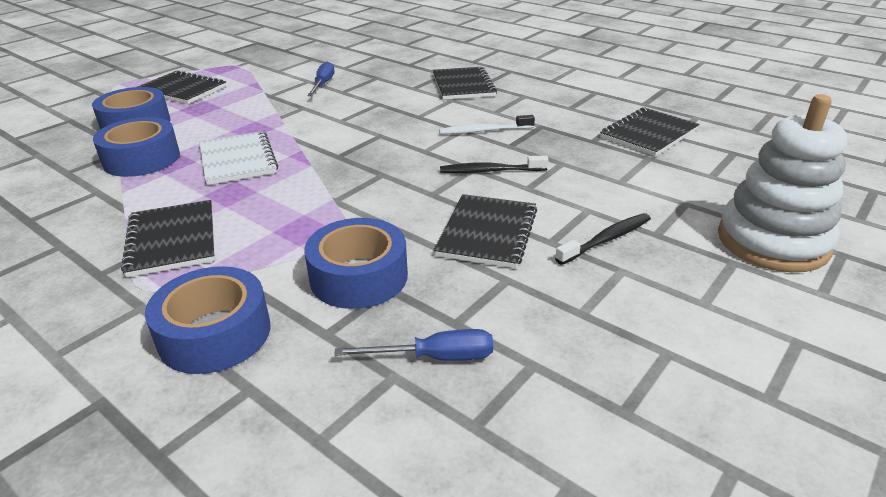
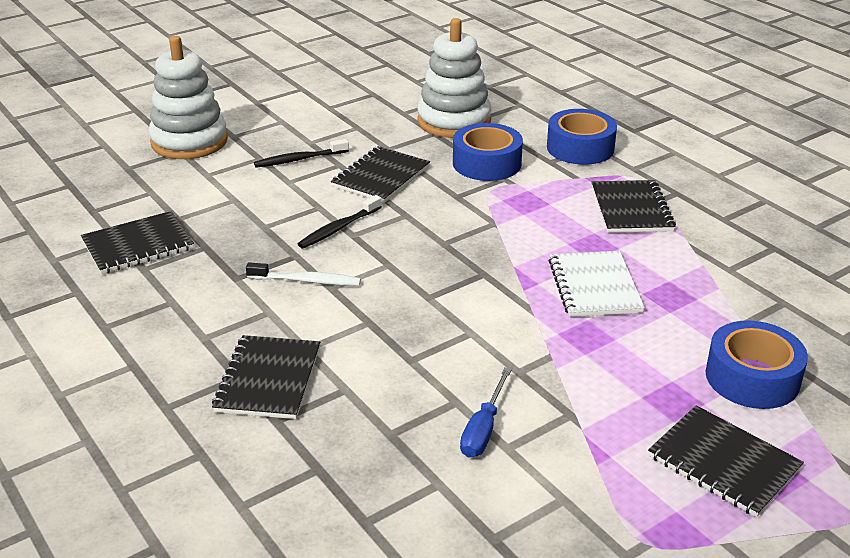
camera: 165 degrees left, 0 degrees up
blue tape [93,117,180,177] -> none
blue screwdriver [334,329,493,361] -> white stacking toy [417,18,491,138]
black toothbrush [440,156,549,173] -> black toothbrush turned 120 degrees clockwise [298,195,382,248]

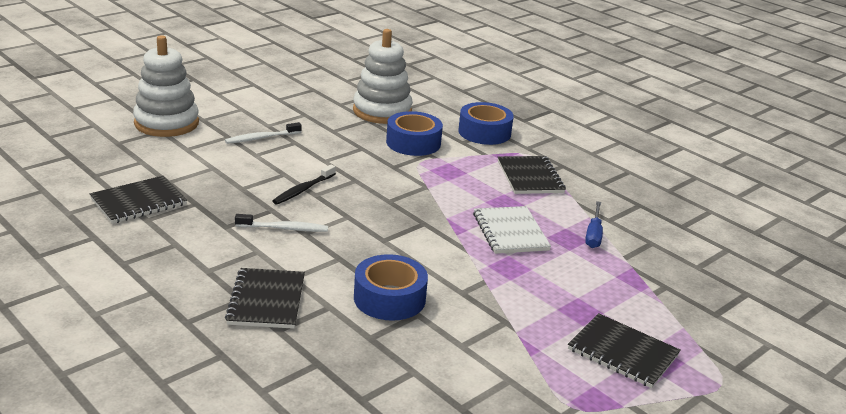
camera: 10 degrees left, 5 degrees down
black toothbrush [254,139,349,168] -> white toothbrush [225,122,302,144]
black notebook [331,146,430,203] -> none
blue screwdriver [460,368,512,458] -> blue screwdriver moved to [585,201,603,248]
blue tape [705,321,808,409] -> blue tape moved to [354,254,428,321]

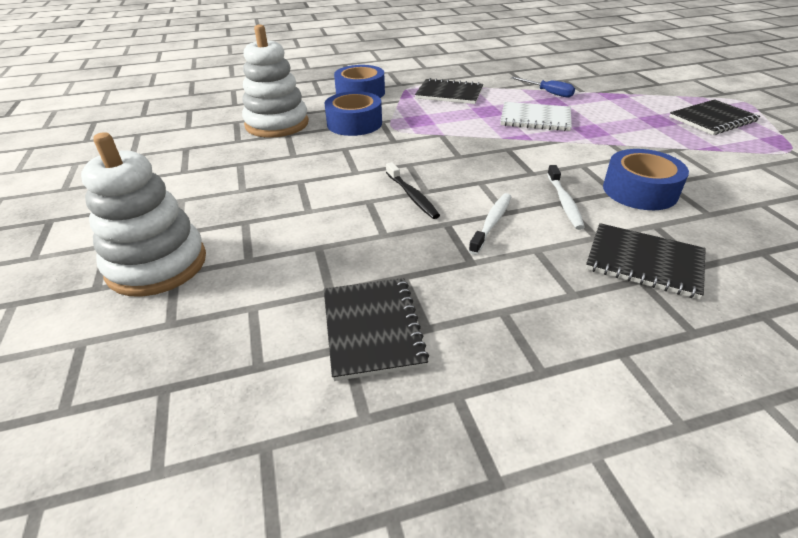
camera: 60 degrees left, 10 degrees up
white toothbrush [225,122,302,144] -> white toothbrush moved to [547,165,585,230]

